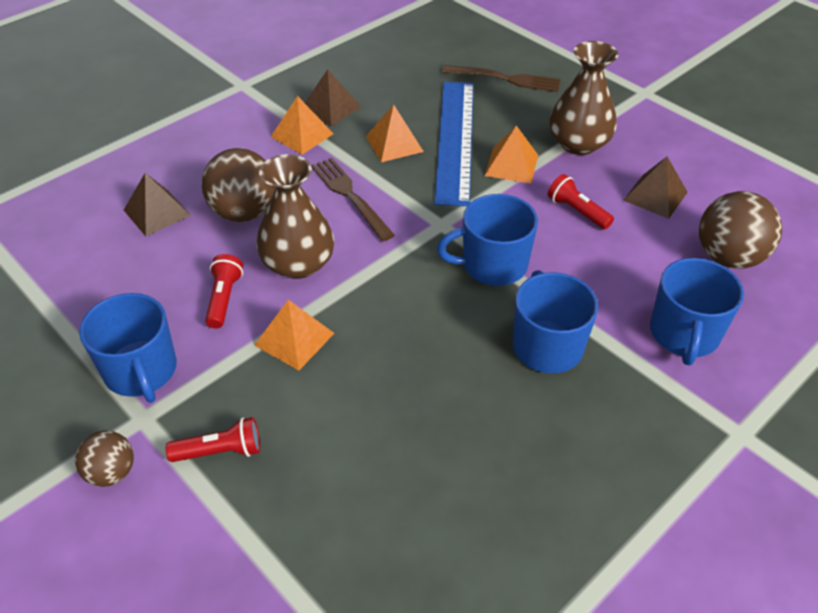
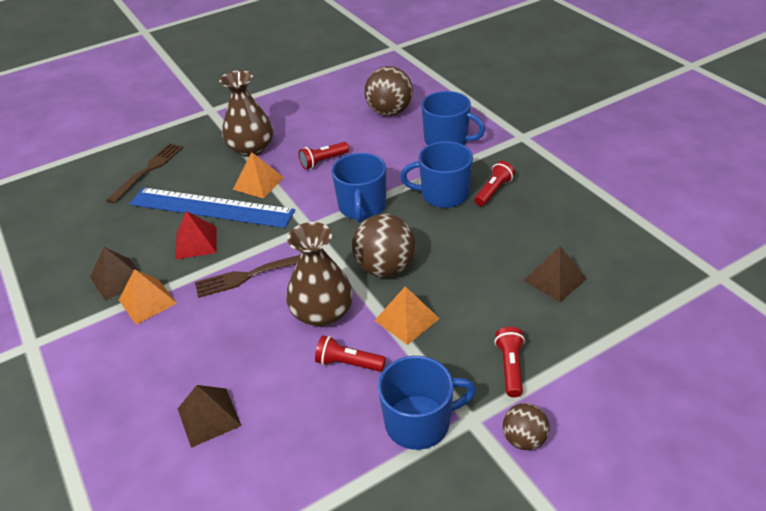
camera: 75 degrees left, 5 degrees down
brown ball [202,148,275,222] -> brown ball moved to [352,214,415,277]
orange pyramid [365,105,424,162] -> red pyramid [175,211,217,260]
brown pyramid [623,157,688,219] -> brown pyramid moved to [523,246,587,302]
none -> red flashlight [474,161,515,206]

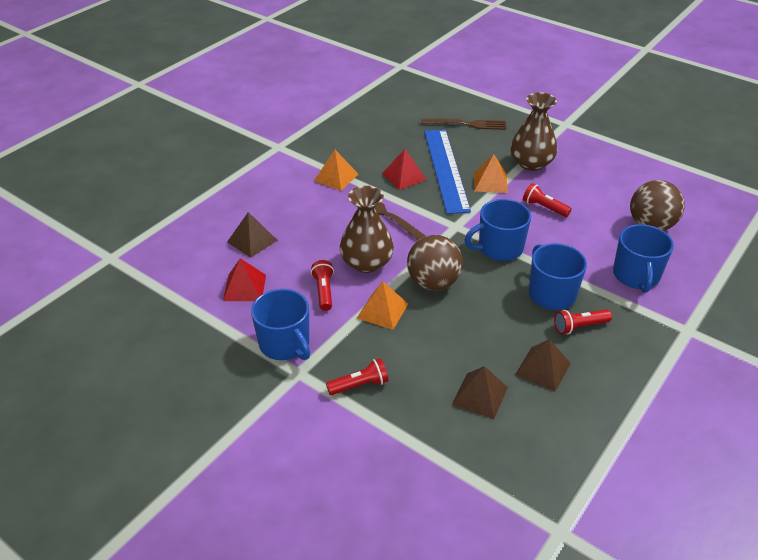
camera: 65 degrees right, 0 degrees up
brown pyramid [90,247,138,301] -> brown pyramid moved to [515,339,571,392]
red flashlight [474,161,515,206] -> red flashlight turned 150 degrees clockwise [554,309,612,334]
brown ball [503,403,550,450] -> none
none -> red pyramid [223,258,266,301]

